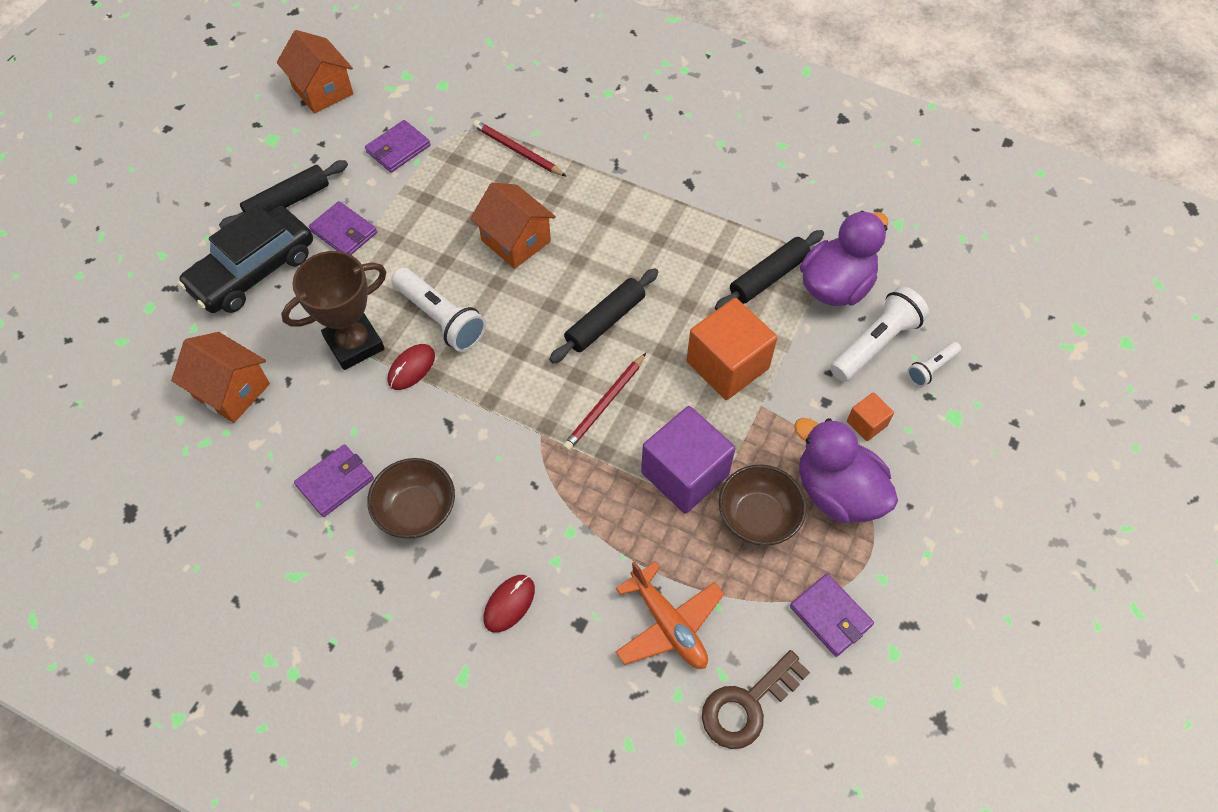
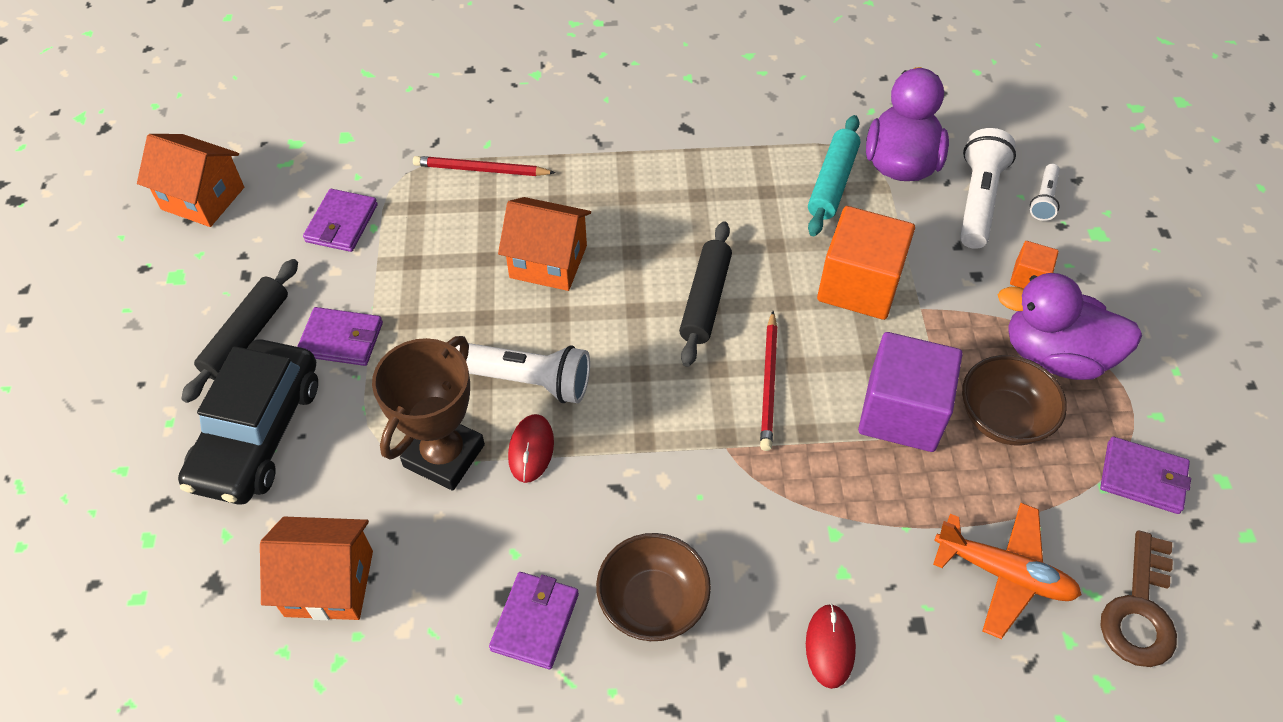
camera: 30 degrees left, 5 degrees down
black rolling pin [715,230,824,310] -> turquoise rolling pin [808,115,860,236]

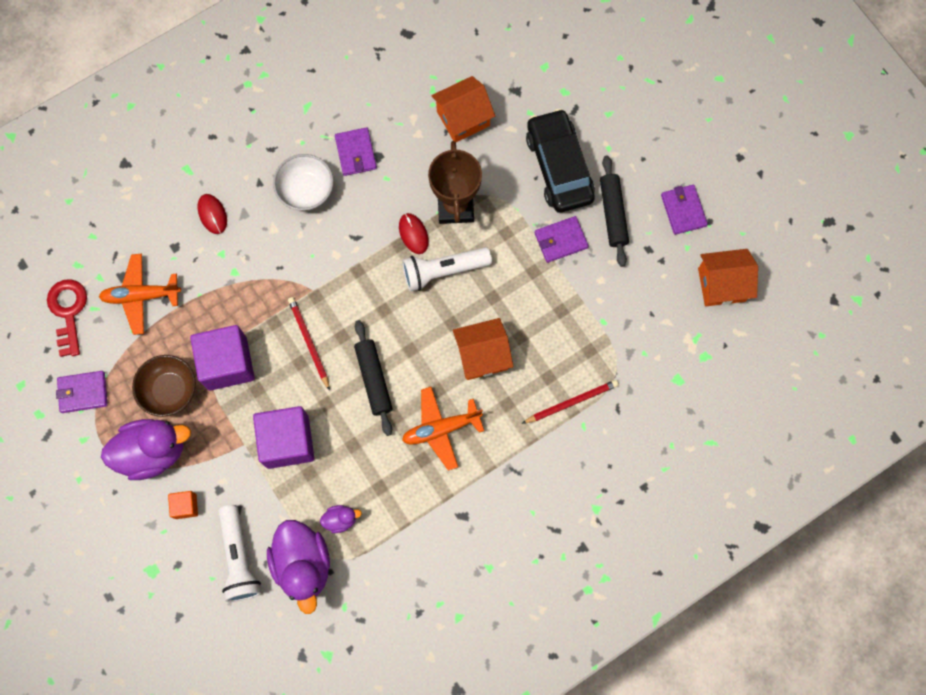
camera: 150 degrees right, 20 degrees up
purple wallet [303,189,378,252] -> purple wallet moved to [661,185,708,235]
brown bowl [596,533,711,641] -> white bowl [273,154,334,211]
turquoise rolling pin [808,115,860,236] -> purple duck [320,505,362,533]
orange cube [817,206,915,320] -> purple cube [253,406,314,469]
white flashlight [1030,164,1060,221] -> none
brown key [1100,530,1177,667] -> red key [47,279,87,357]
none -> orange plane [402,387,484,471]

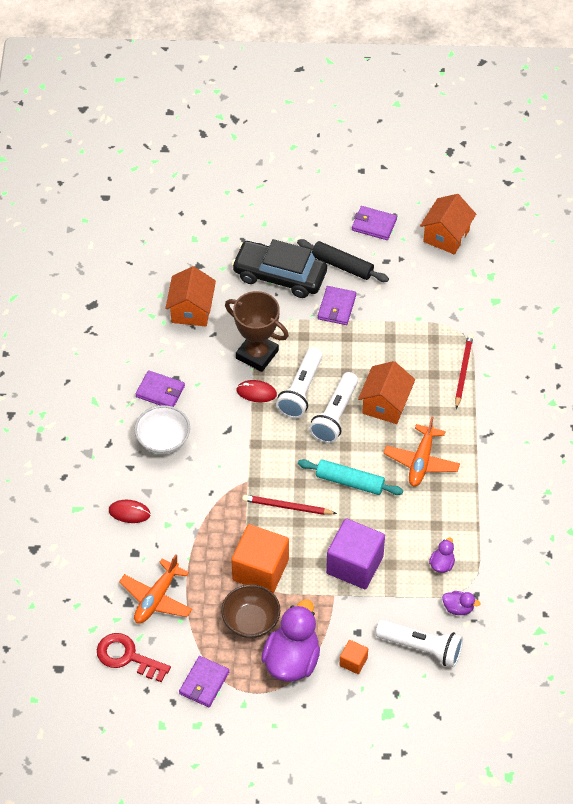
camera: 55 degrees left, 20 degrees down
purple cube [190,325,255,391] -> orange cube [231,524,289,593]
purple duck [267,520,330,614] -> purple duck [442,591,481,615], size x0.46
black rolling pin [354,320,393,436] -> turquoise rolling pin [298,459,403,495]
none -> white flashlight [309,372,358,443]

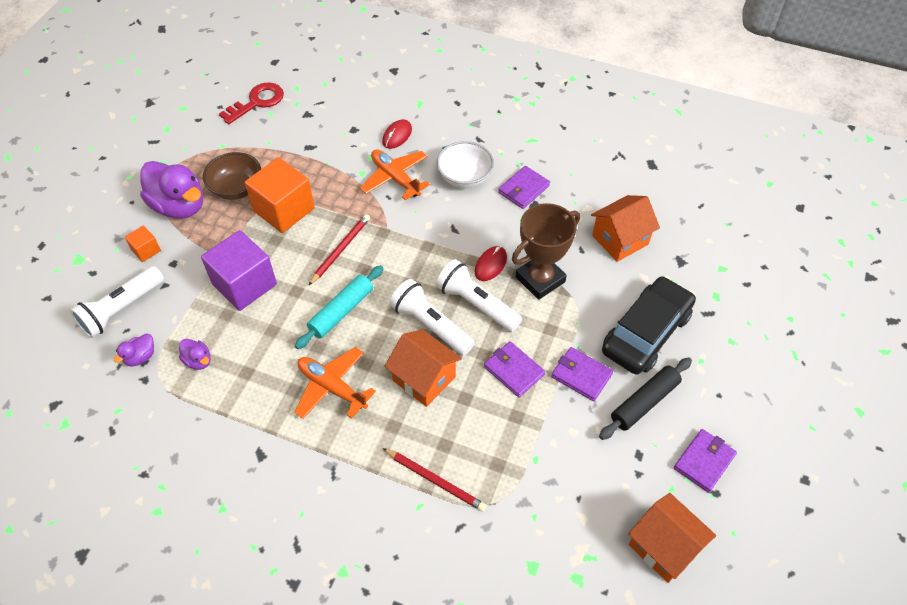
camera: 110 degrees right, 0 degrees up
orange plane [119,554,192,624] -> orange plane moved to [360,149,430,200]
orange house [165,266,216,326] -> orange house turned 60 degrees counterclockwise [591,195,660,262]
purple wallet [179,656,229,707] -> purple wallet moved to [484,341,545,398]

